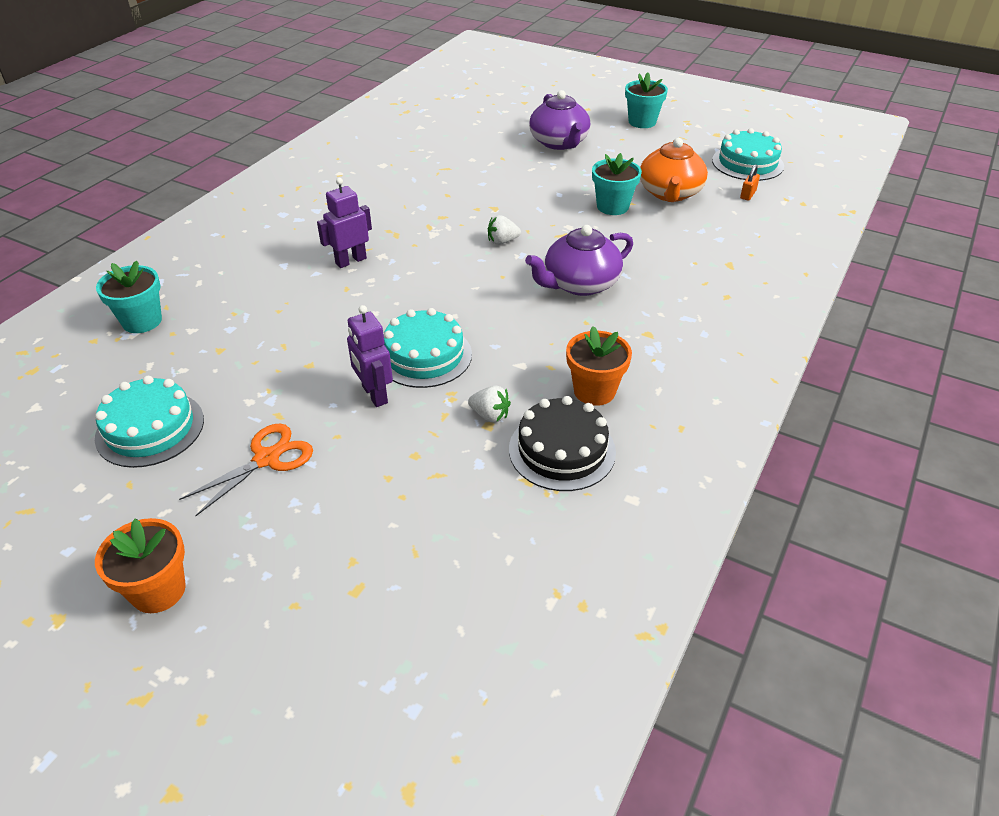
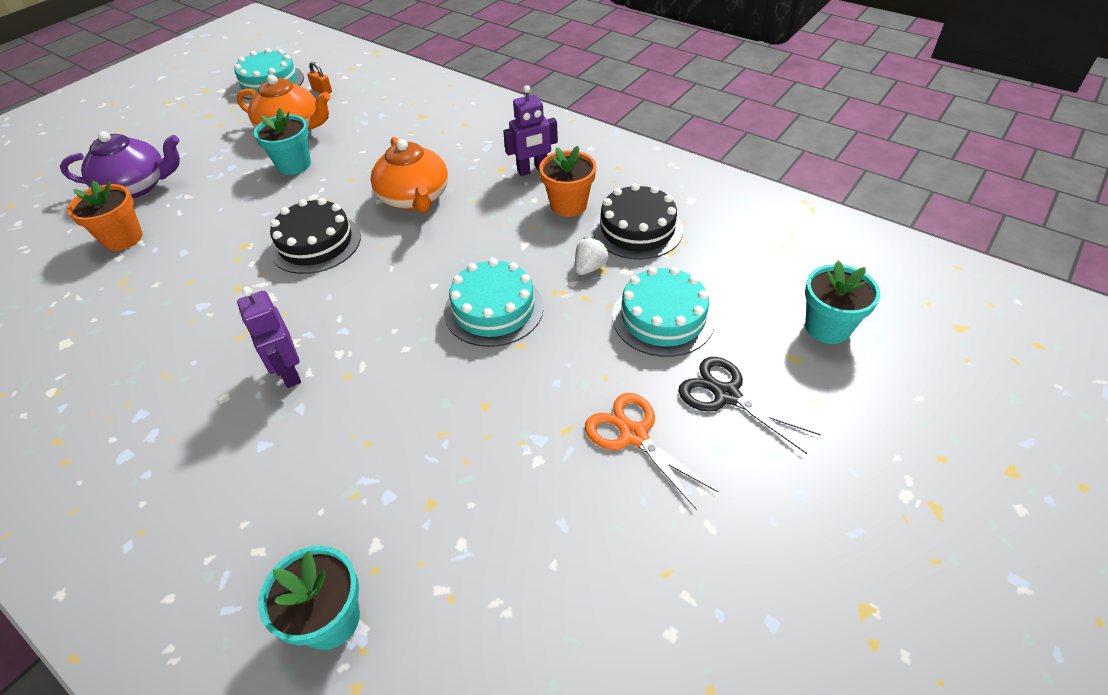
camera: 80 degrees left, 5 degrees up
turquoise cake [95,376,204,468] -> turquoise cake moved to [612,267,715,357]
orange flower pot [95,518,186,613] -> orange flower pot moved to [67,180,143,251]
purple robot [347,305,393,407] -> purple robot moved to [503,85,558,176]
white strawberry [488,215,521,245] -> black cake [270,198,361,274]
purple teapot [525,225,633,296] -> orange teapot [371,137,448,213]
turquoise flower pot [625,72,668,128] -> turquoise flower pot moved to [805,261,880,344]
none -> black scissors [678,357,821,454]

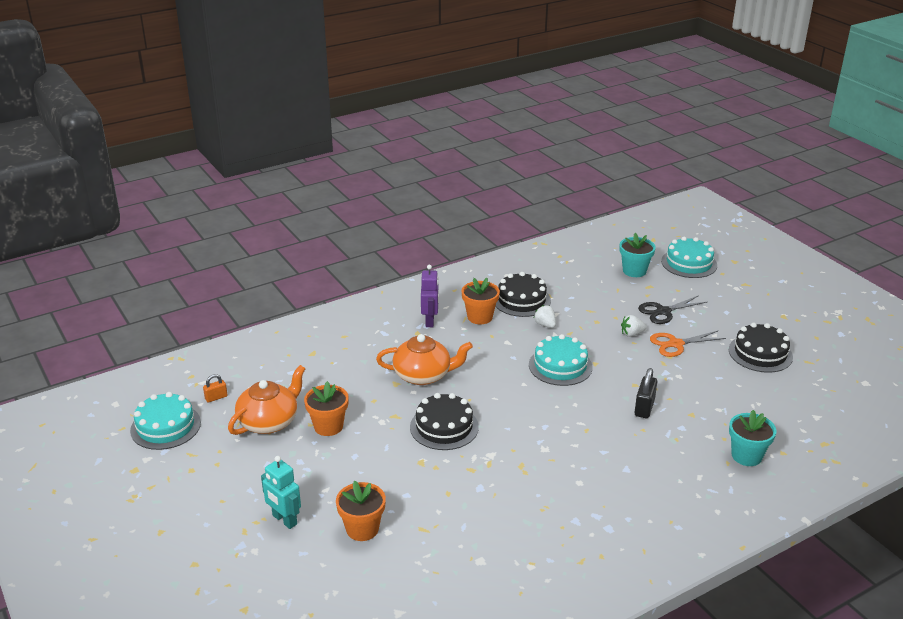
camera: 70 degrees left, 15 degrees down
purple teapot [60,131,180,198] -> turquoise robot [261,456,301,529]
purple robot [237,287,301,388] -> none
turquoise flower pot [254,108,311,175] -> orange flower pot [304,381,349,436]
turquoise cake [612,267,715,357] -> turquoise cake moved to [661,237,717,278]
none -> white strawberry [621,315,646,337]
none -> black padlock [634,368,657,418]
none -> black cake [729,323,793,373]

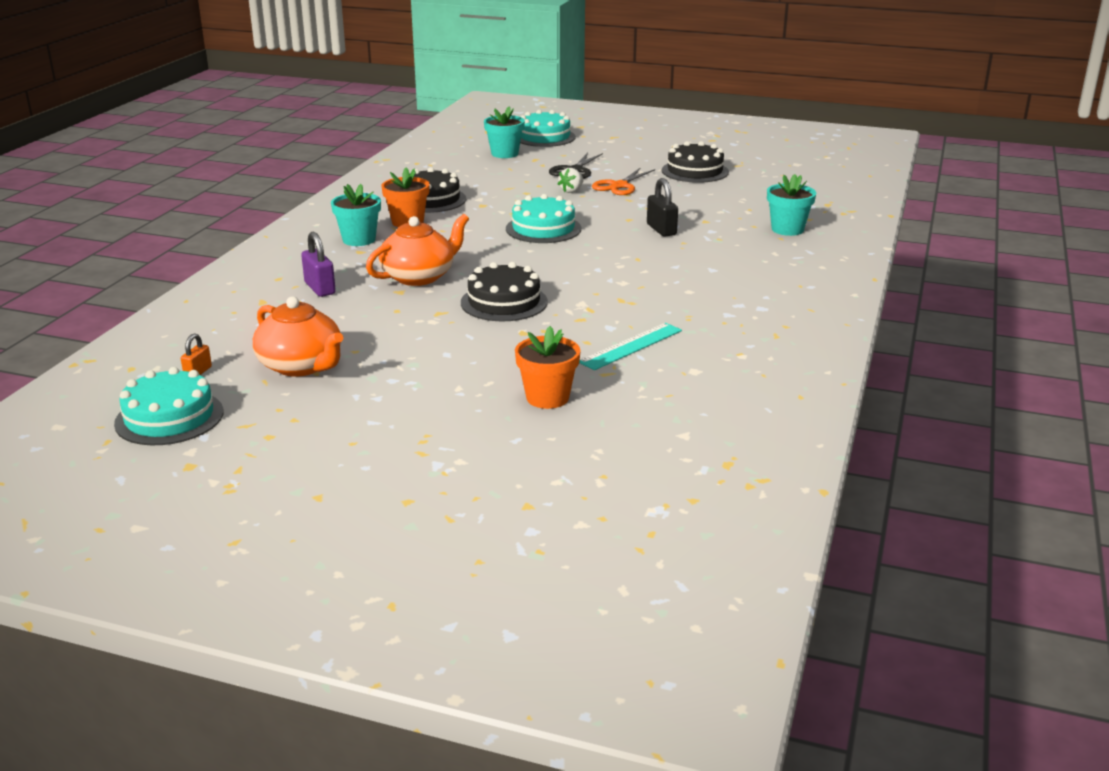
camera: 40 degrees left, 5 degrees down
orange teapot [228,365,305,435] -> orange teapot turned 135 degrees clockwise [253,296,343,377]
turquoise robot [261,456,301,529] -> none
orange flower pot [304,381,349,436] -> none
purple robot [421,265,439,327] -> turquoise flower pot [331,184,381,246]
white strawberry [534,305,556,328] -> none
none -> purple padlock [301,232,336,297]
none -> turquoise ruler [579,323,682,370]

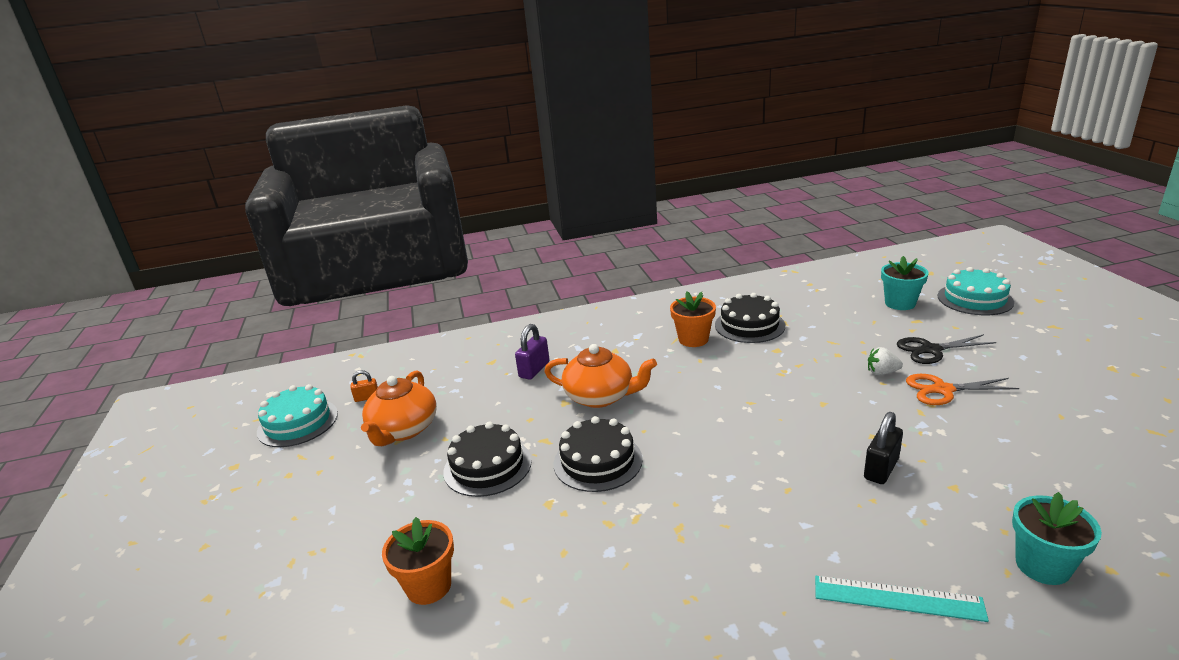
camera: 60 degrees right, 0 degrees up
turquoise flower pot [331,184,381,246] -> none
turquoise cake [506,194,581,243] -> none
turquoise ruler [579,323,682,370] -> turquoise ruler moved to [815,576,989,622]
black cake [662,141,729,183] -> black cake moved to [443,422,532,497]

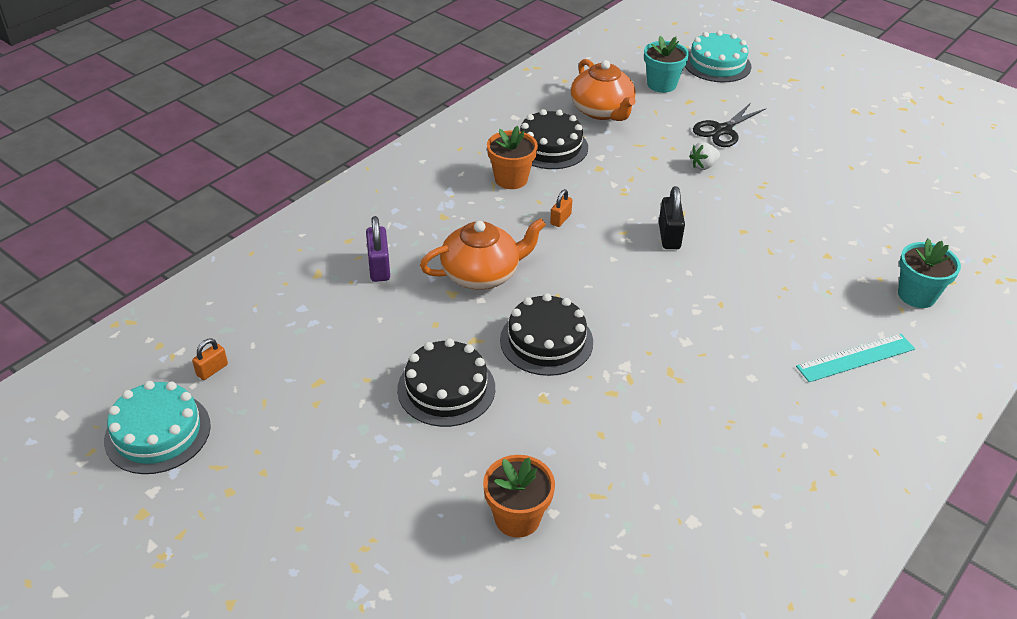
camera: 40 degrees left, 15 degrees up
orange teapot [361,371,437,446] -> orange teapot moved to [570,59,636,121]
black padlock [864,412,903,484] -> black padlock moved to [659,186,685,249]
orange scissors [906,374,1019,405] -> none
none -> orange padlock [550,189,573,227]

